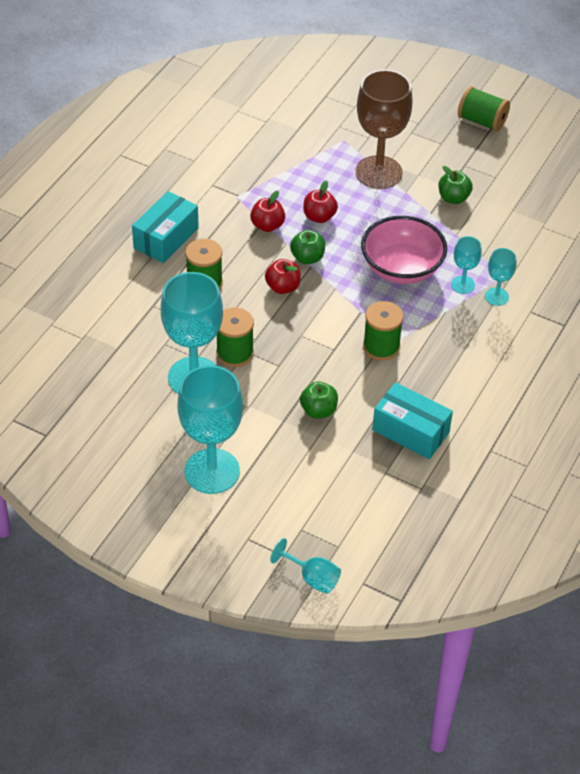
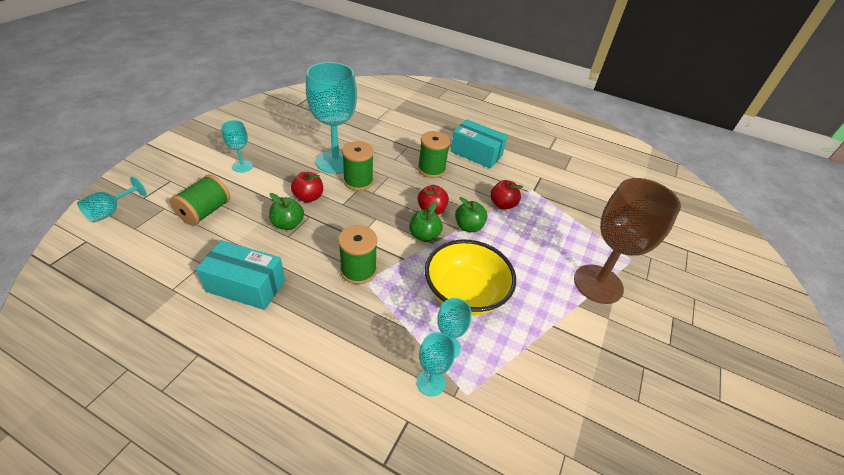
camera: 85 degrees right, 5 degrees down
turquoise goblet [178,365,243,494] -> turquoise goblet [221,120,253,173], size x0.48
red apple [303,180,338,223] -> red apple moved to [291,172,323,202]
pink bowl [361,216,447,284] -> yellow bowl [425,239,516,315]
turquoise box [372,382,453,459] -> turquoise box turned 75 degrees clockwise [196,240,285,310]
green apple [439,166,473,204] -> green apple moved to [409,202,443,242]
green spool [458,86,510,132] -> green spool moved to [170,174,230,226]

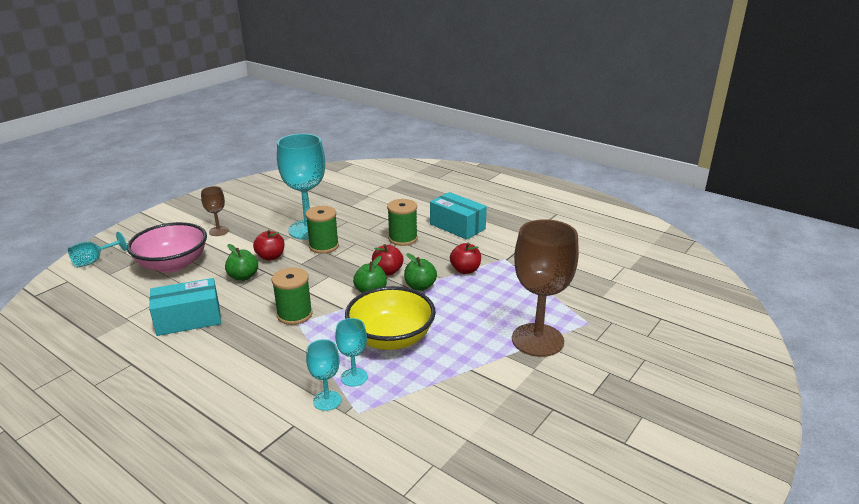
camera: 15 degrees right, 15 degrees down
green spool [170,174,230,226] -> pink bowl [127,222,207,273]
turquoise box [196,240,285,310] -> turquoise box turned 45 degrees counterclockwise [149,278,221,336]
turquoise goblet [221,120,253,173] -> brown goblet [201,186,229,236]

